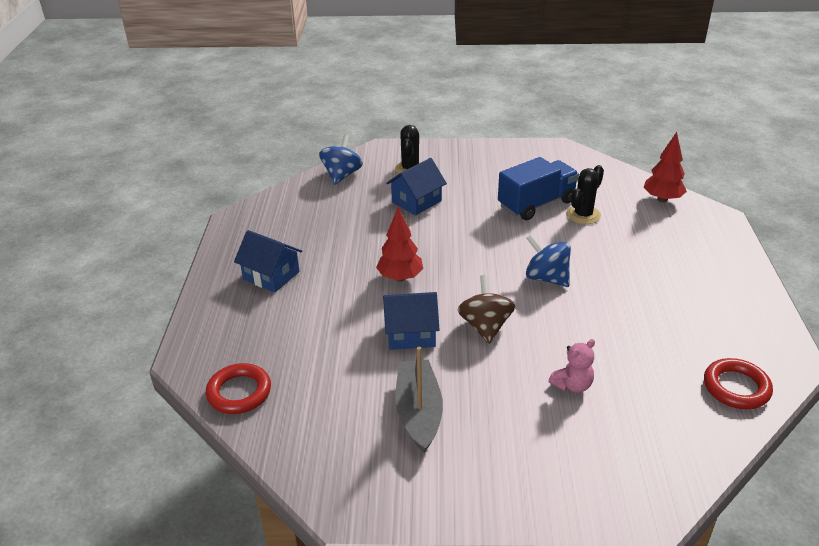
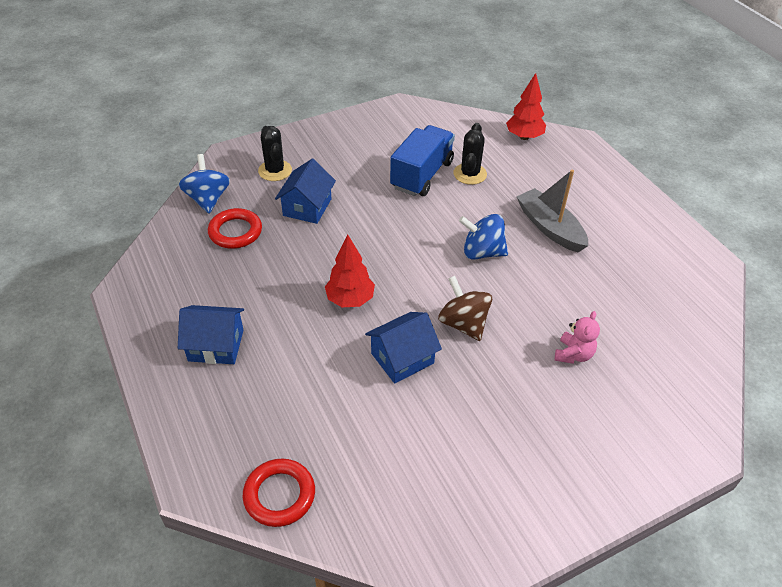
camera: 30 degrees left, 10 degrees up
grey boat [395,347,443,453] -> grey boat moved to [516,170,588,252]
red ring [704,358,773,409] -> red ring moved to [208,208,262,249]

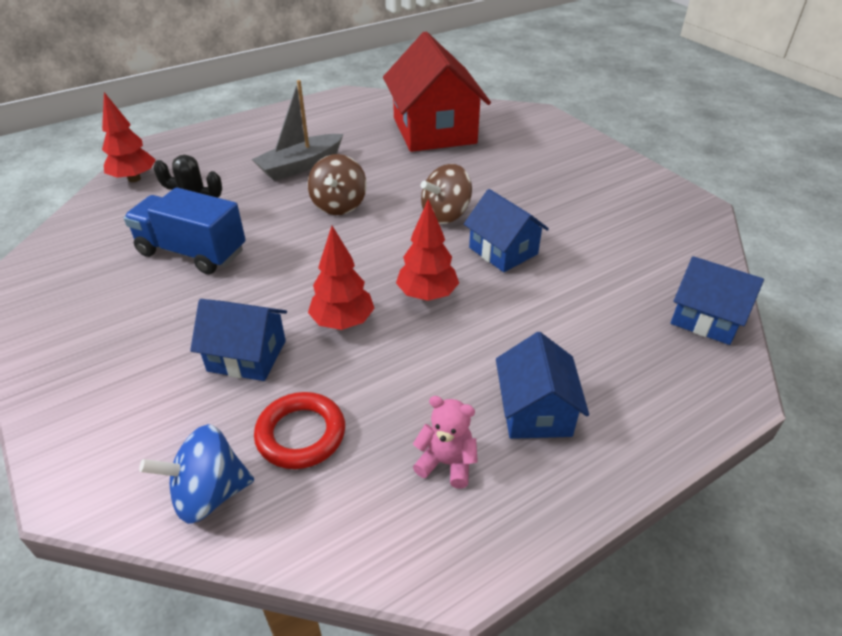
camera: 95 degrees left, 5 degrees down
red ring [242,458,315,527] -> blue house [671,256,764,345]
black cactus [258,126,292,181] -> none
blue spinning top [459,214,508,260] -> brown spinning top [308,154,367,215]
pink teddy bear [555,311,600,364] -> pink teddy bear moved to [413,396,478,489]
none -> red tree [308,226,374,330]
none -> red house [383,32,491,152]

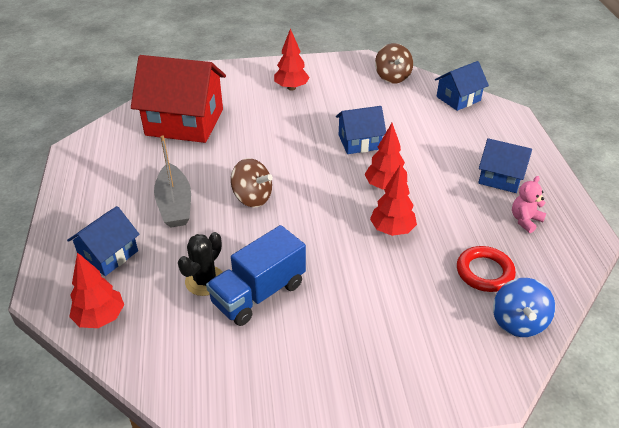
camera: 65 degrees left, 0 degrees up
blue house [190,299,287,381] -> blue house moved to [67,206,140,276]
brown spinning top [420,164,472,224] -> brown spinning top moved to [375,43,413,83]
none -> red tree [274,28,310,91]

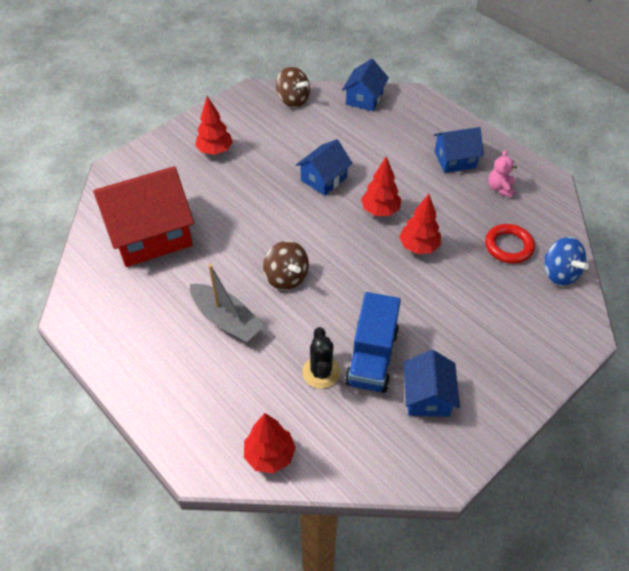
camera: 35 degrees left, 10 degrees up
blue house [67,206,140,276] -> blue house moved to [404,350,460,417]
brown spinning top [231,158,273,208] -> brown spinning top turned 60 degrees clockwise [263,241,309,290]

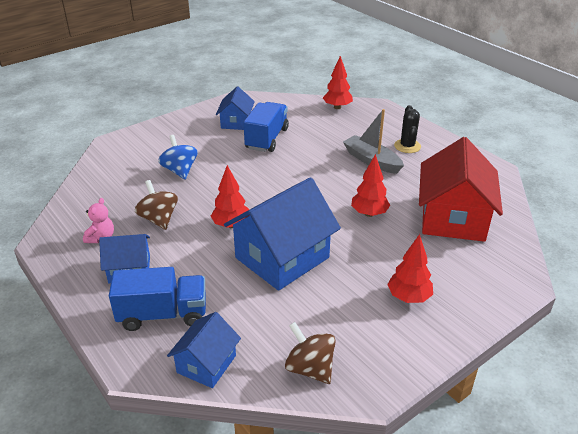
camera: 175 degrees left, 15 degrees down
red house [93,166,194,267] -> red house turned 60 degrees counterclockwise [419,137,503,242]
brown spinning top [263,241,309,290] -> brown spinning top moved to [135,180,178,230]
blue house [296,139,353,196] -> blue house [224,177,341,291], size x1.85
black cactus [302,327,340,389] -> black cactus moved to [394,105,421,153]
red tree [399,194,441,254] -> red tree moved to [351,154,390,217]
red ring [485,224,535,264] -> none
blue spinning top [544,237,589,286] -> blue spinning top moved to [158,135,198,180]
none -> blue truck [109,267,206,331]

